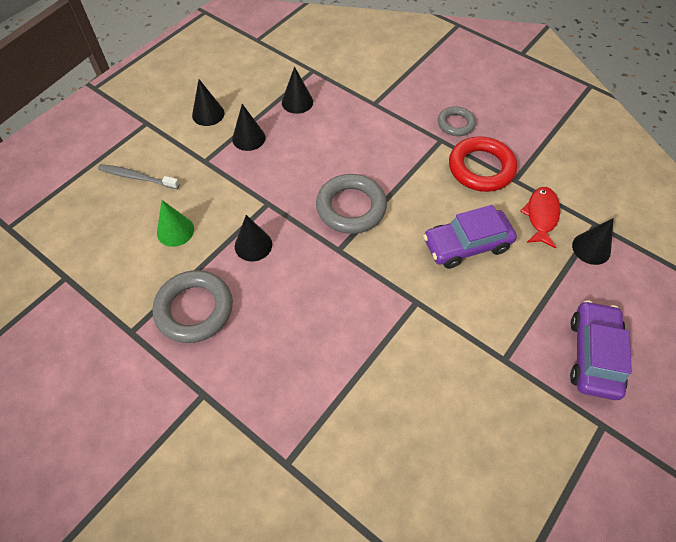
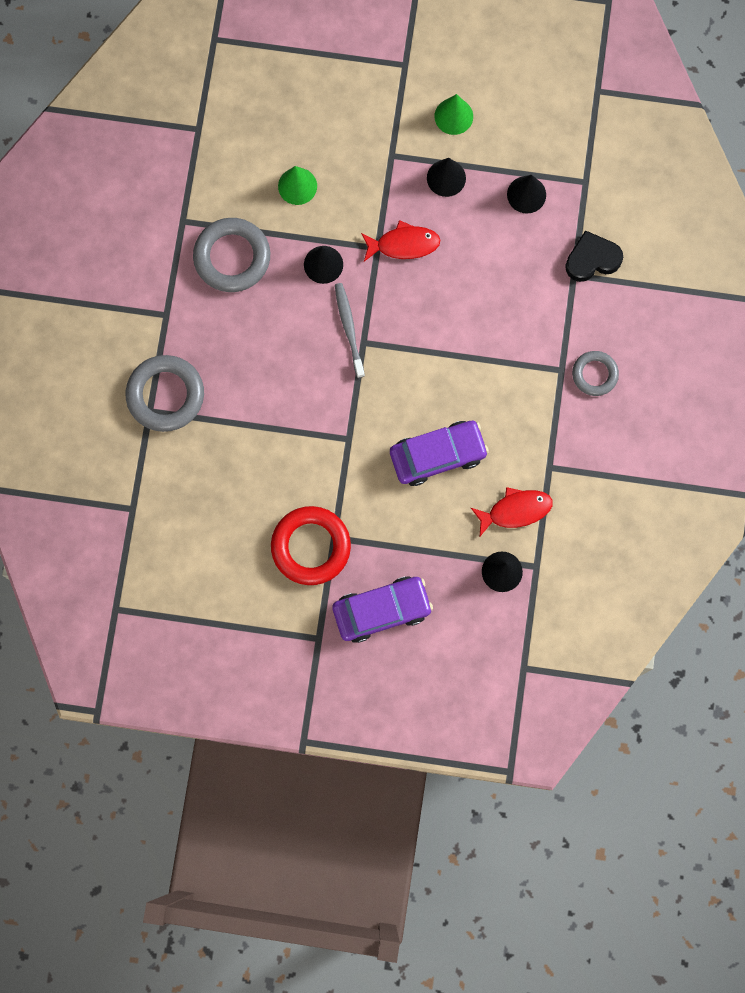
camera: 60 degrees right, 20 degrees up
grey toothbrush [98,164,180,189] -> grey toothbrush moved to [335,283,365,378]
black cone [192,79,224,126] -> green cone [434,94,473,135]
grey ring [316,174,387,234] -> grey ring moved to [125,355,204,432]
purple car [423,205,517,269] -> purple car turned 120 degrees clockwise [390,421,489,486]
red ring [449,136,517,192] -> red ring moved to [271,506,351,585]
none -> red fish [361,220,440,262]
none -> black heart [565,230,623,282]

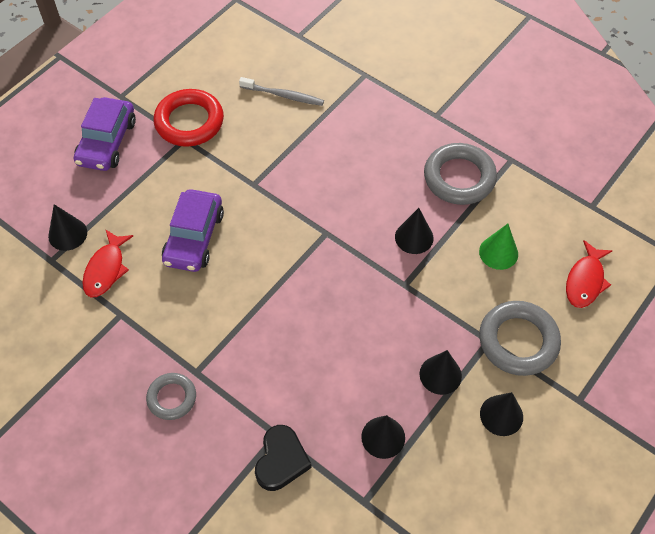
camera: 120 degrees right, 20 degrees down
grey ring [125,355,204,432] -> grey ring moved to [479,301,561,376]
grey toothbrush [335,283,365,378] -> grey toothbrush moved to [239,77,324,106]
red fish [361,220,440,262] -> red fish moved to [566,240,613,308]
green cone [434,94,473,135] -> black cone [480,392,523,436]

